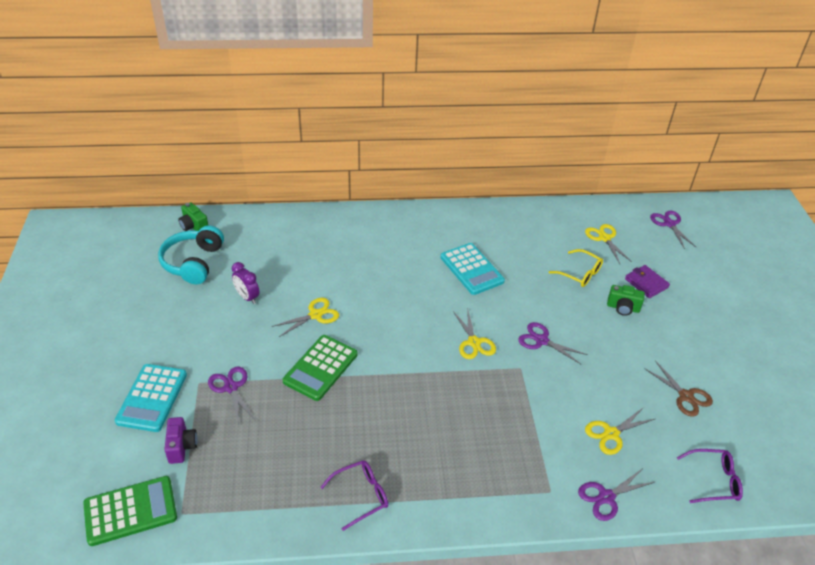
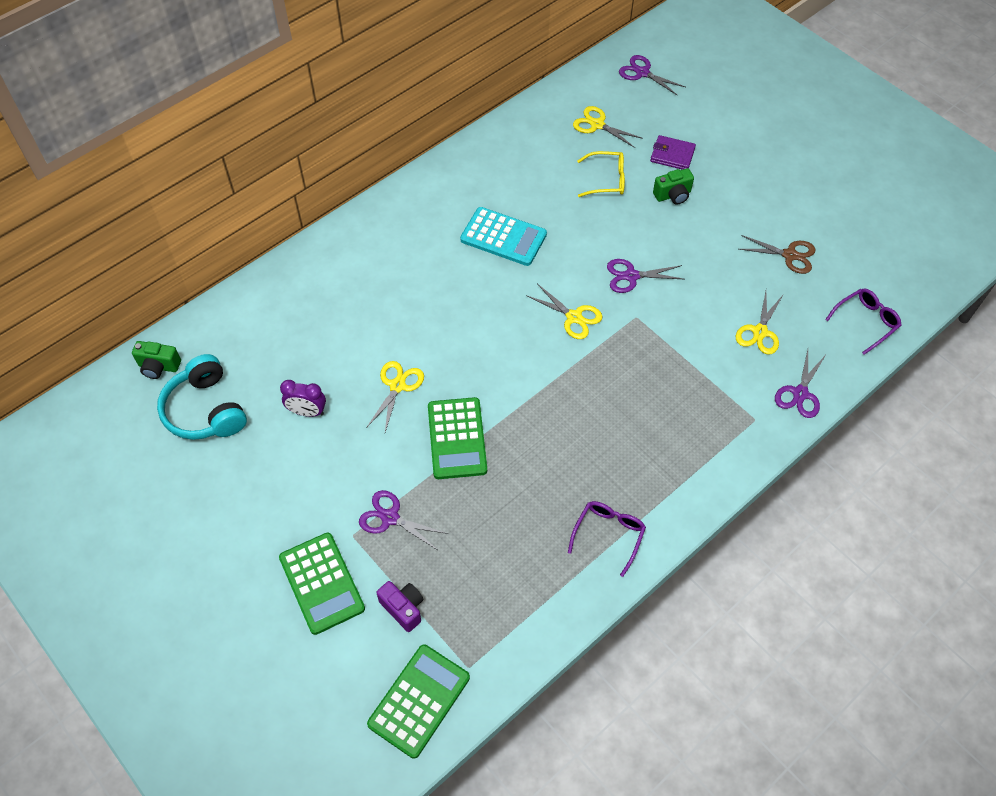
camera: 35 degrees left, 15 degrees up
turquoise calculator [115,364,187,432] -> green calculator [279,533,365,635]

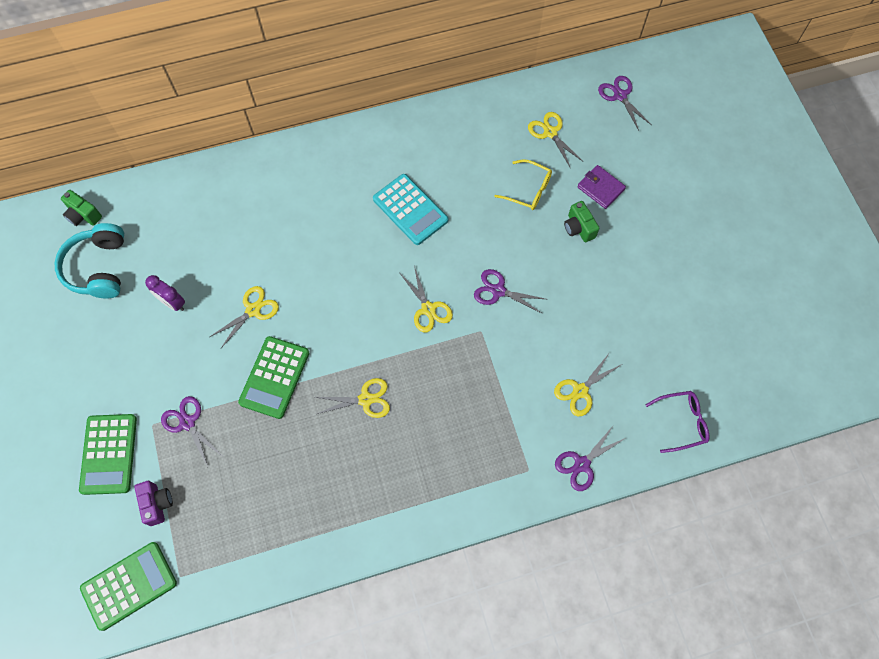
camera: 25 degrees right, 10 degrees up
purple glasses [568,501,646,577] -> none
green camera [653,168,694,205] -> green camera turned 60 degrees clockwise [564,201,600,242]
brown scissors [739,235,816,274] -> none
none -> yellow scissors [315,378,390,418]

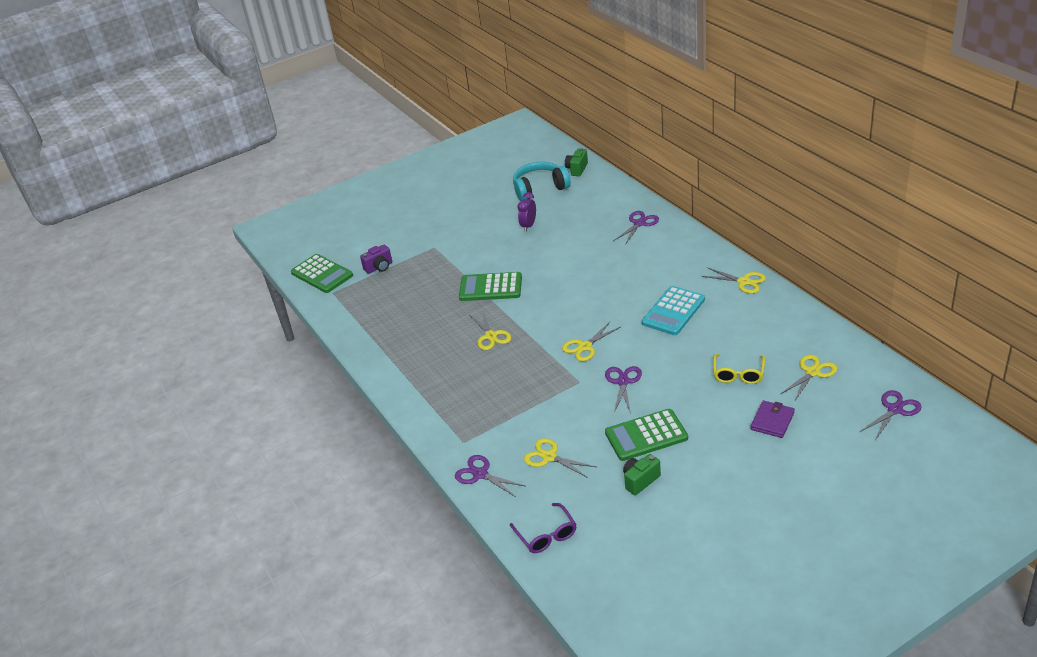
camera: 80 degrees right, 30 degrees down
green calculator [79,414,137,495] -> green calculator moved to [605,409,688,461]
purple scissors [161,396,222,467] -> purple scissors moved to [613,211,659,245]
yellow scissors [210,286,279,348] -> yellow scissors moved to [702,267,766,294]
green camera [564,201,600,242] -> green camera moved to [623,454,661,495]

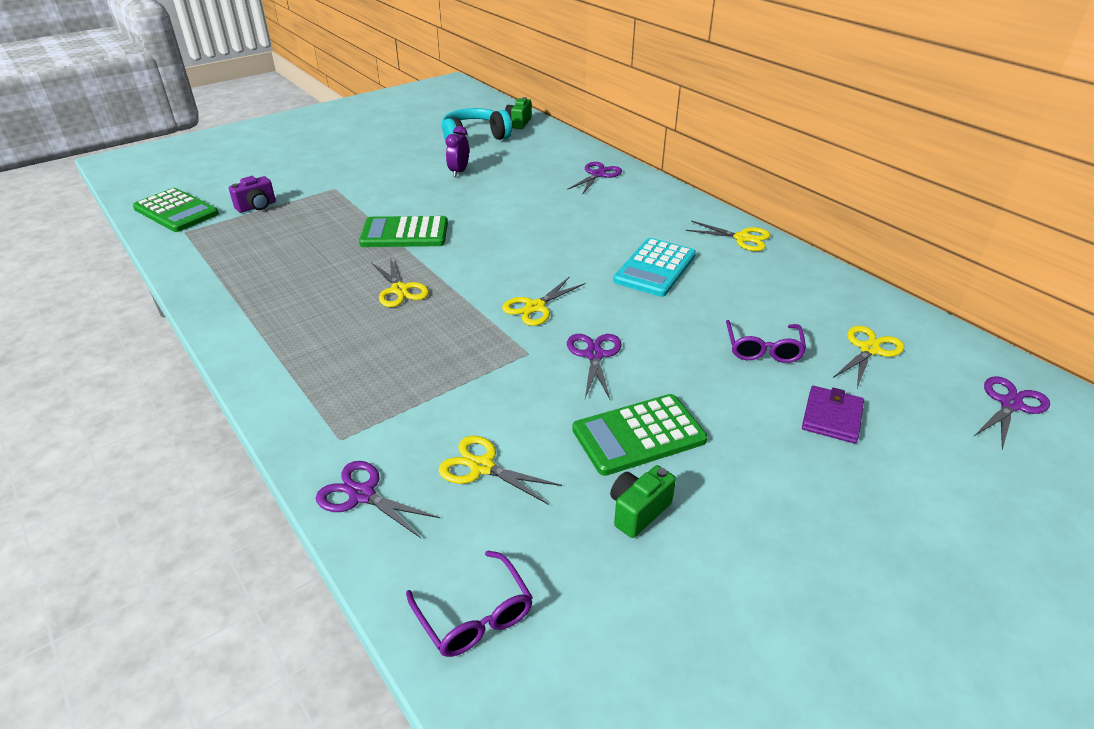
camera: 10 degrees left, 0 degrees up
yellow glasses [713,354,765,384] -> purple glasses [726,320,806,363]

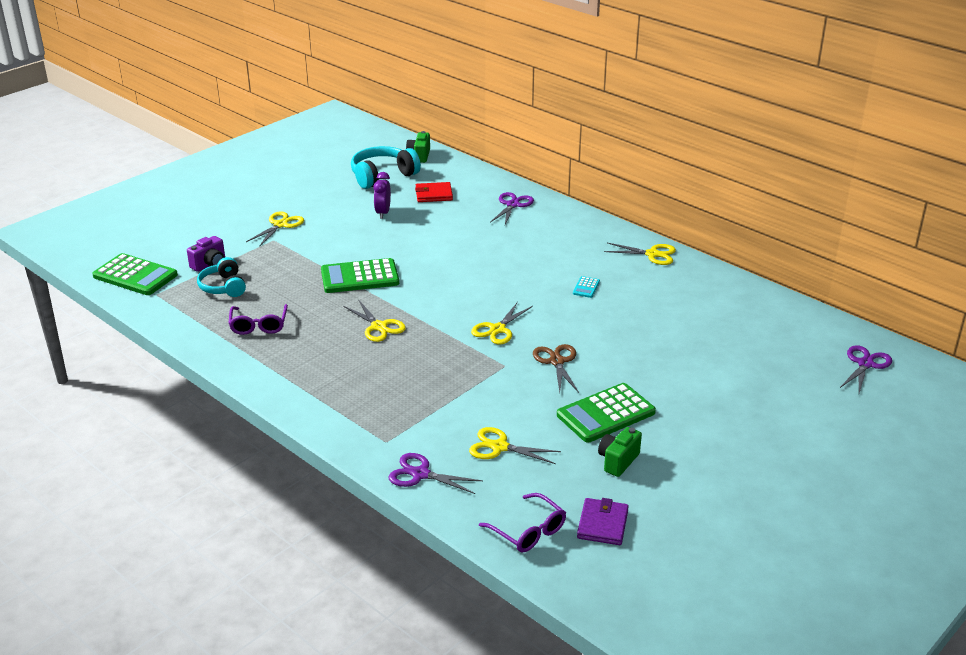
camera: 10 degrees left, 5 degrees down
purple scissors [567,334,622,399] -> brown scissors [533,344,579,393]
turquoise calculator [614,238,696,297] -> turquoise calculator [573,276,600,298], size x0.44
purple glasses [726,320,806,363] -> purple glasses moved to [228,304,288,335]
purple wallet [802,386,864,443] -> purple wallet moved to [577,498,629,545]
yellow scissors [833,326,904,388] -> yellow scissors moved to [246,211,304,247]
none -> turquoise headphones [197,257,246,297]
none -> red wallet [415,182,453,202]

